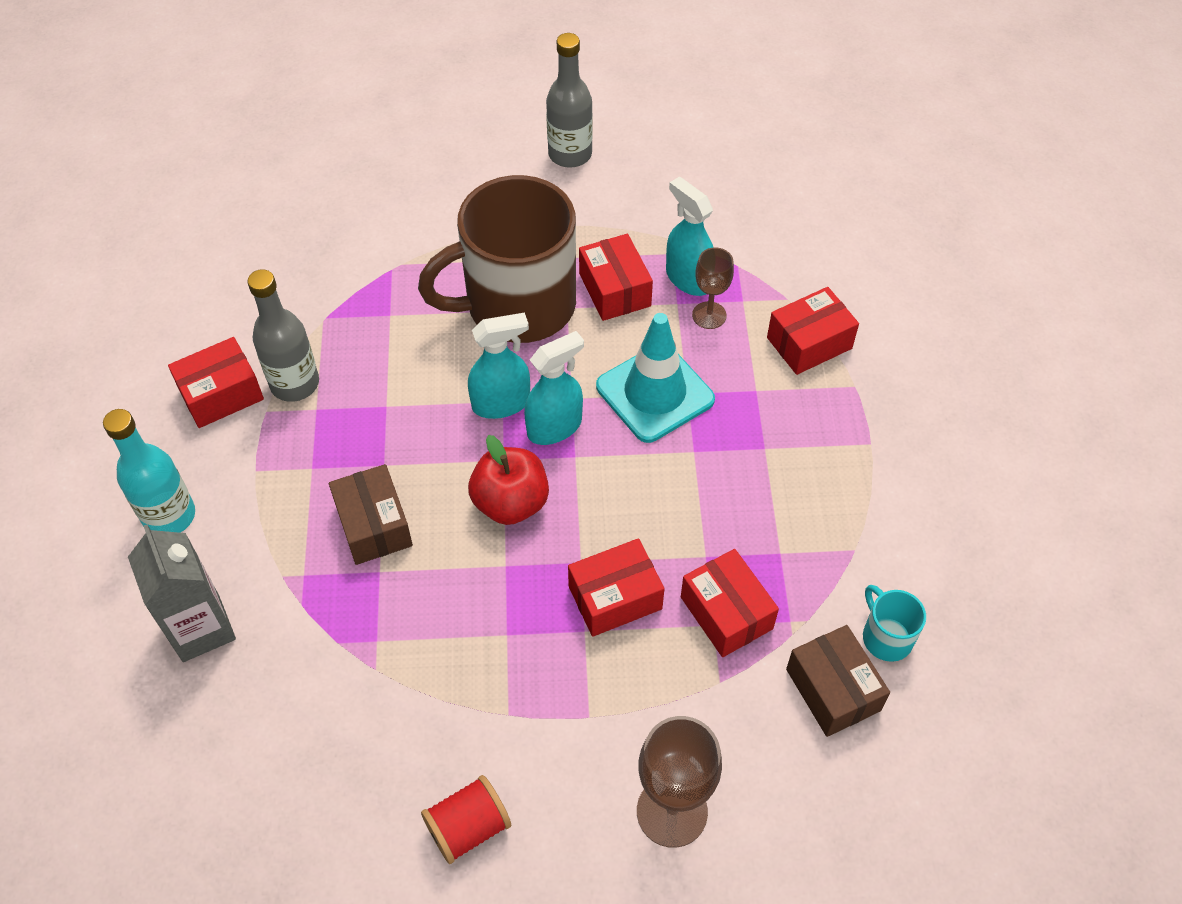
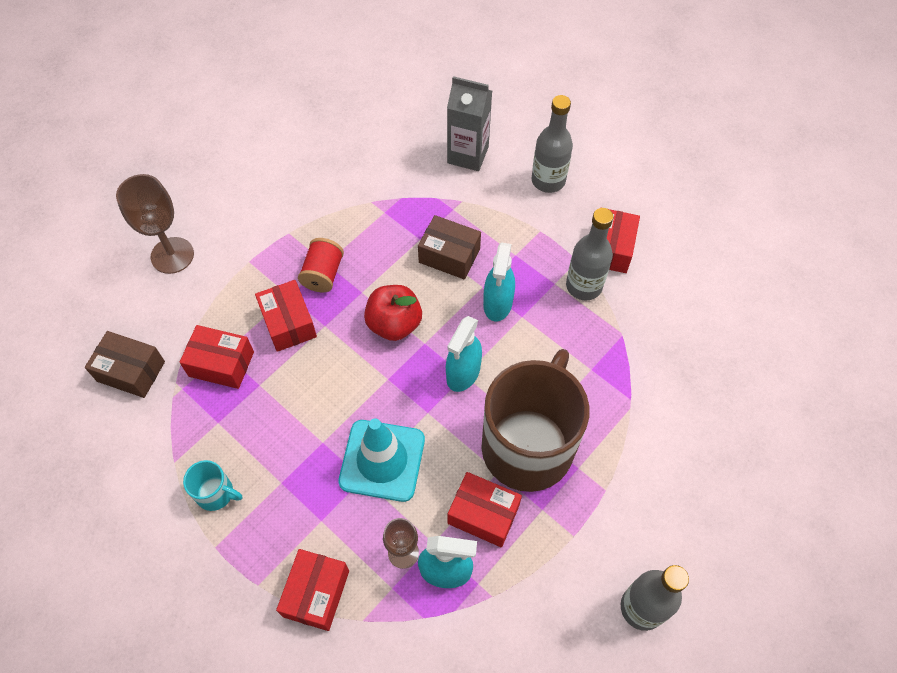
camera: 135 degrees right, 5 degrees up
turquoise bottle [103,409,195,533] -> grey bottle [532,95,573,193]
red spool [421,775,512,864] -> red spool moved to [298,238,344,293]
turquoise spray bottle [524,331,584,445] -> turquoise spray bottle moved to [483,242,515,321]
red box [568,538,665,637] -> red box turned 45 degrees counterclockwise [255,280,317,352]
turquoise mug [863,585,926,662] -> turquoise mug moved to [183,460,242,511]

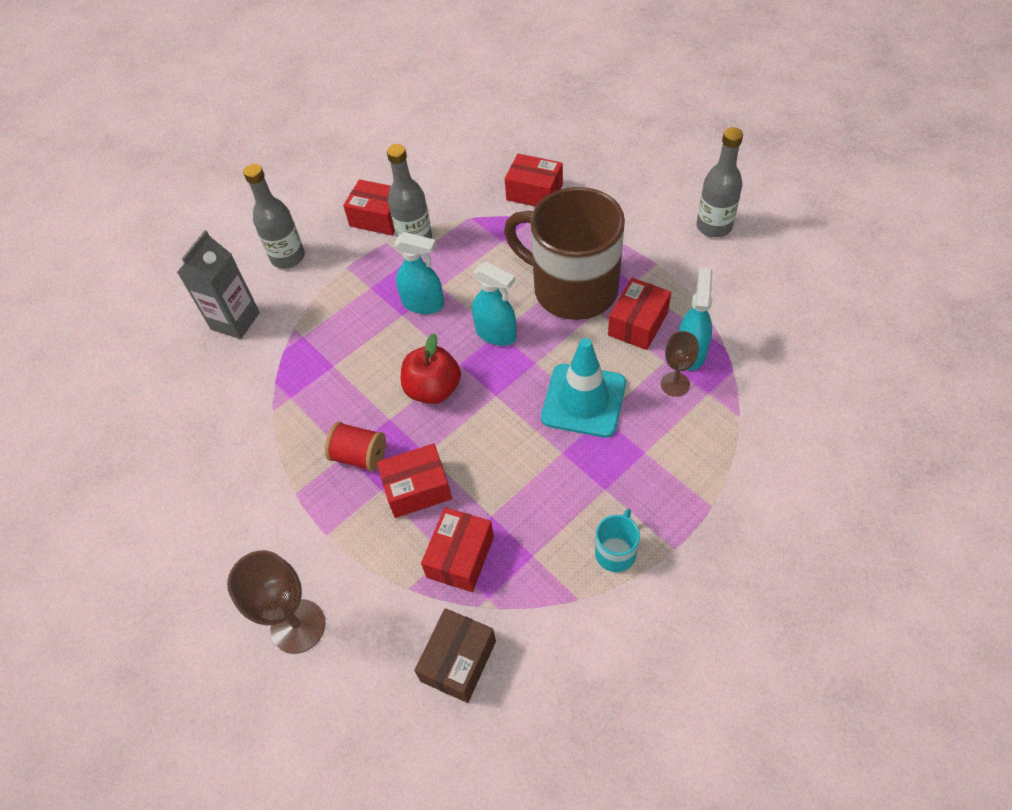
camera: 80 degrees left, 5 degrees down
red box [276,549,349,631] -> red box moved to [505,154,563,206]
brown box [418,215,481,279] -> none

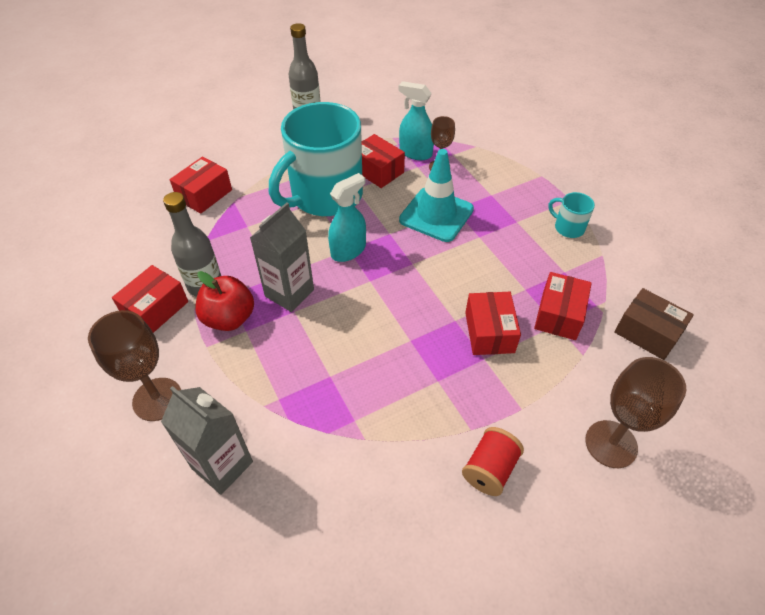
camera: 80 degrees left, 5 degrees down
grey bottle [243,164,305,269] -> brown goblet [88,310,181,421]
red spool [325,422,386,472] -> red spool moved to [462,427,524,496]
turquoise spray bottle [394,232,444,314] -> grey carton [250,203,314,312]
red apple [401,333,461,404] -> red apple moved to [195,271,254,331]
red box [421,507,494,592] -> red box turned 75 degrees clockwise [534,272,592,340]
brown mug [504,187,625,320] -> turquoise mug [269,102,363,216]

